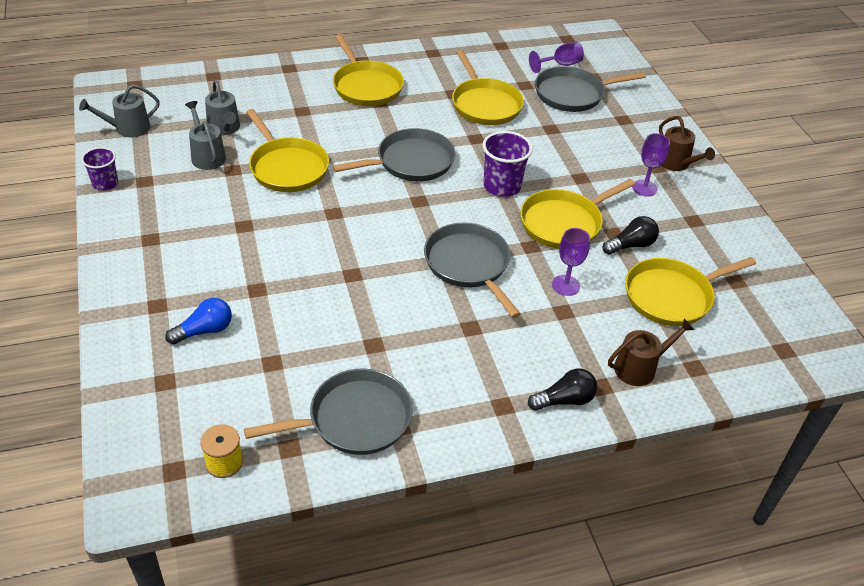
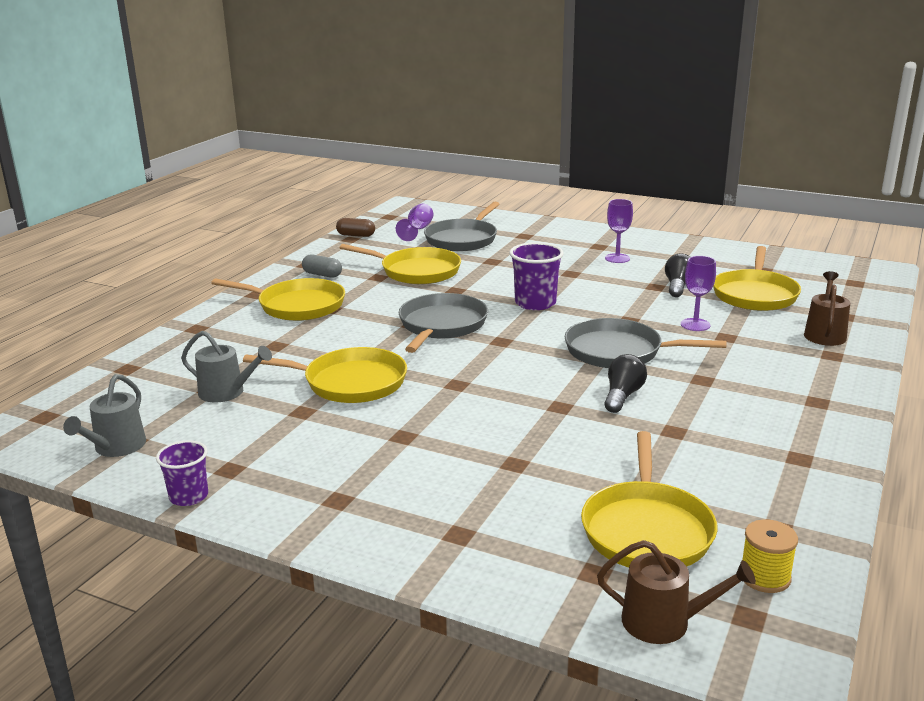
camera: 45 degrees left, 20 degrees down
blue light bulb [165,298,232,345] -> none
grey watering can [185,101,226,170] -> none
grey pan [244,368,413,455] -> none
yellow pan [520,179,635,249] -> yellow pan moved to [581,431,717,567]
black light bulb [528,368,597,411] -> black light bulb moved to [604,354,647,413]
brown watering can [659,116,715,171] -> brown watering can moved to [597,540,756,644]
none -> grey capsule [302,254,342,278]
none -> brown capsule [336,218,375,237]

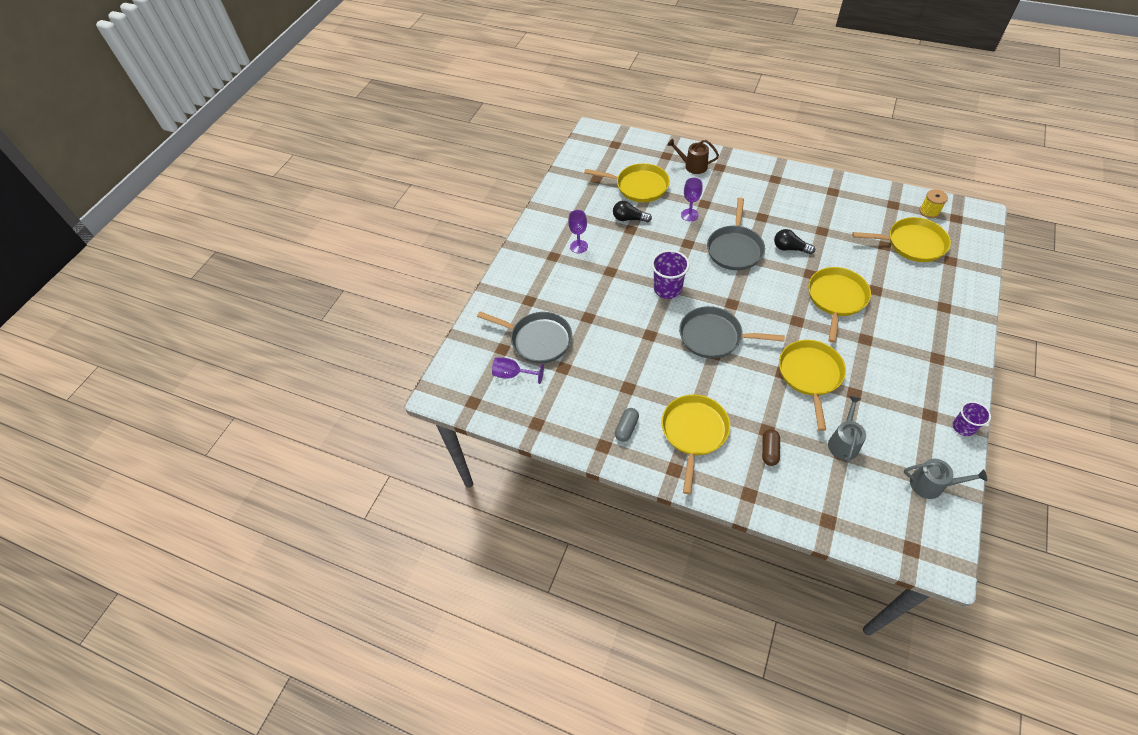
camera: 90 degrees left, 30 degrees up
brown capsule [336,218,375,237] -> brown capsule moved to [762,429,780,466]
yellow pan [339,244,461,284] -> yellow pan moved to [808,267,871,343]
brown watering can [597,540,756,644] -> none

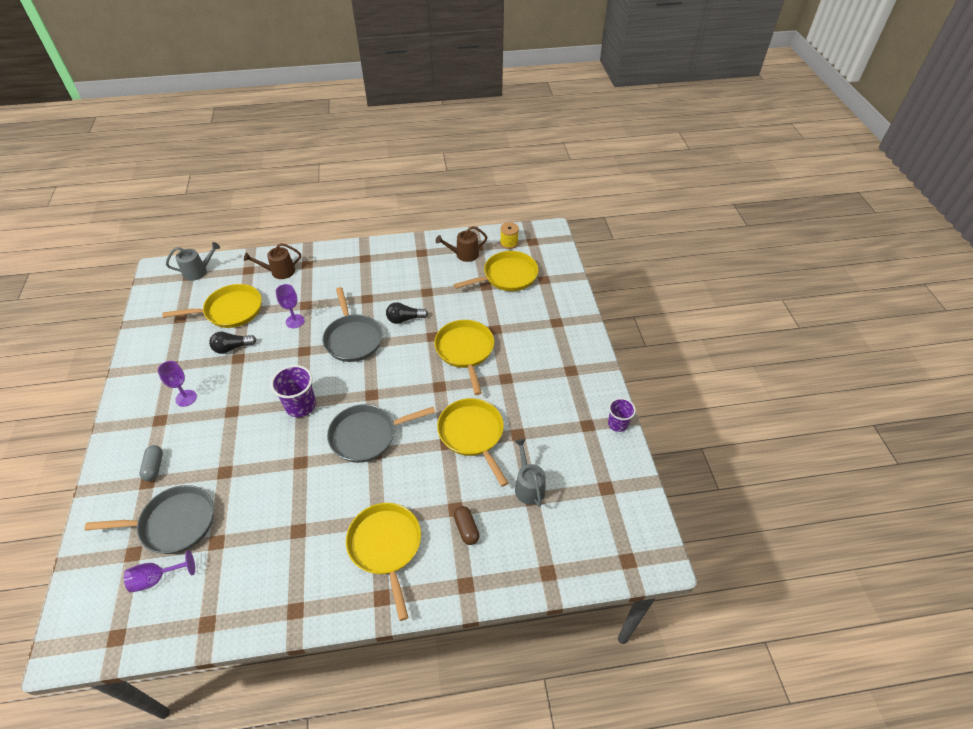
camera: 35 degrees left, 5 degrees down
grey capsule [615,408,639,442] -> grey capsule moved to [139,445,163,481]
grey watering can [904,459,987,499] -> grey watering can moved to [166,242,220,281]
none -> brown watering can [436,226,488,262]

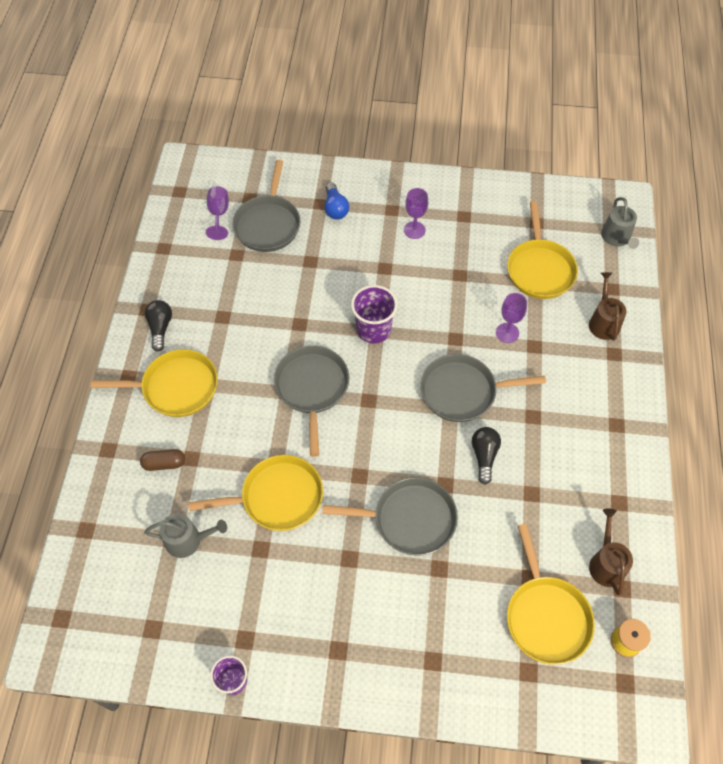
camera: 105 degrees right, 10 degrees up
grey capsule [139,445,163,481] -> blue light bulb [324,182,349,220]
black light bulb [209,332,257,354] -> black light bulb moved to [145,300,172,352]
yellow pan [434,320,494,395] -> grey pan [322,477,458,556]

